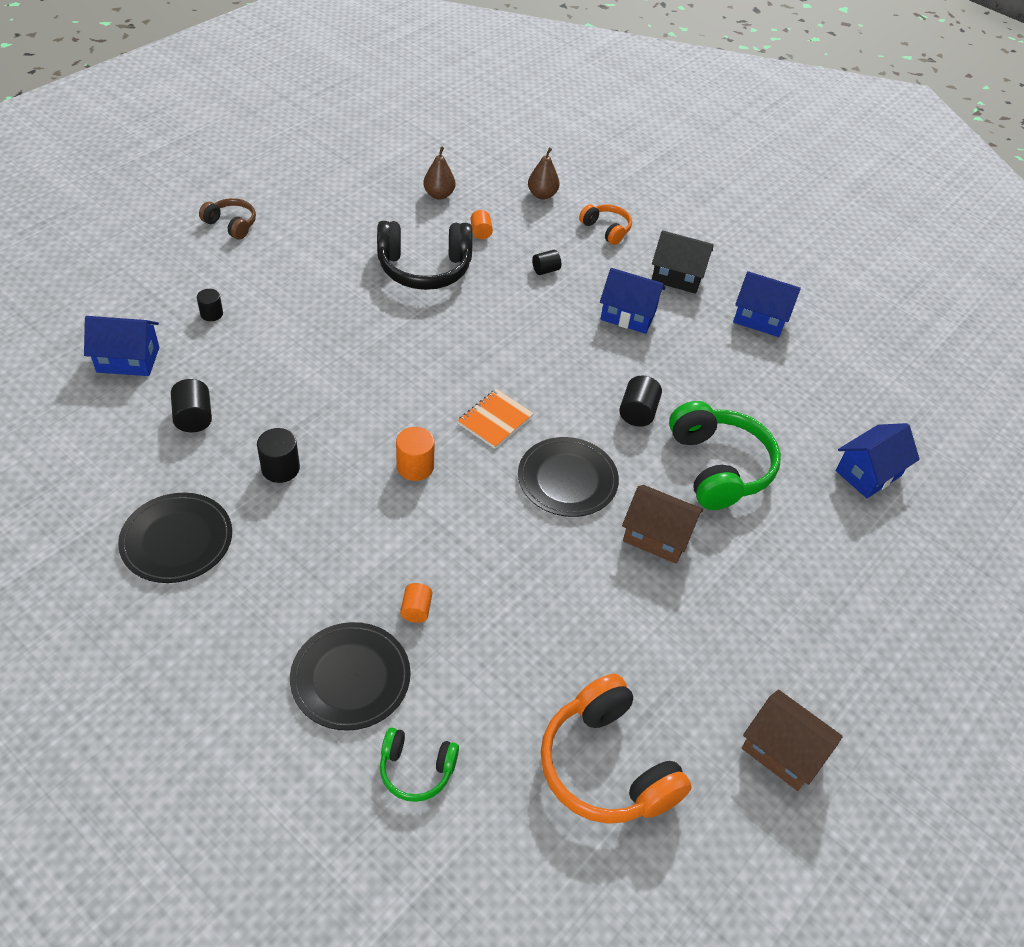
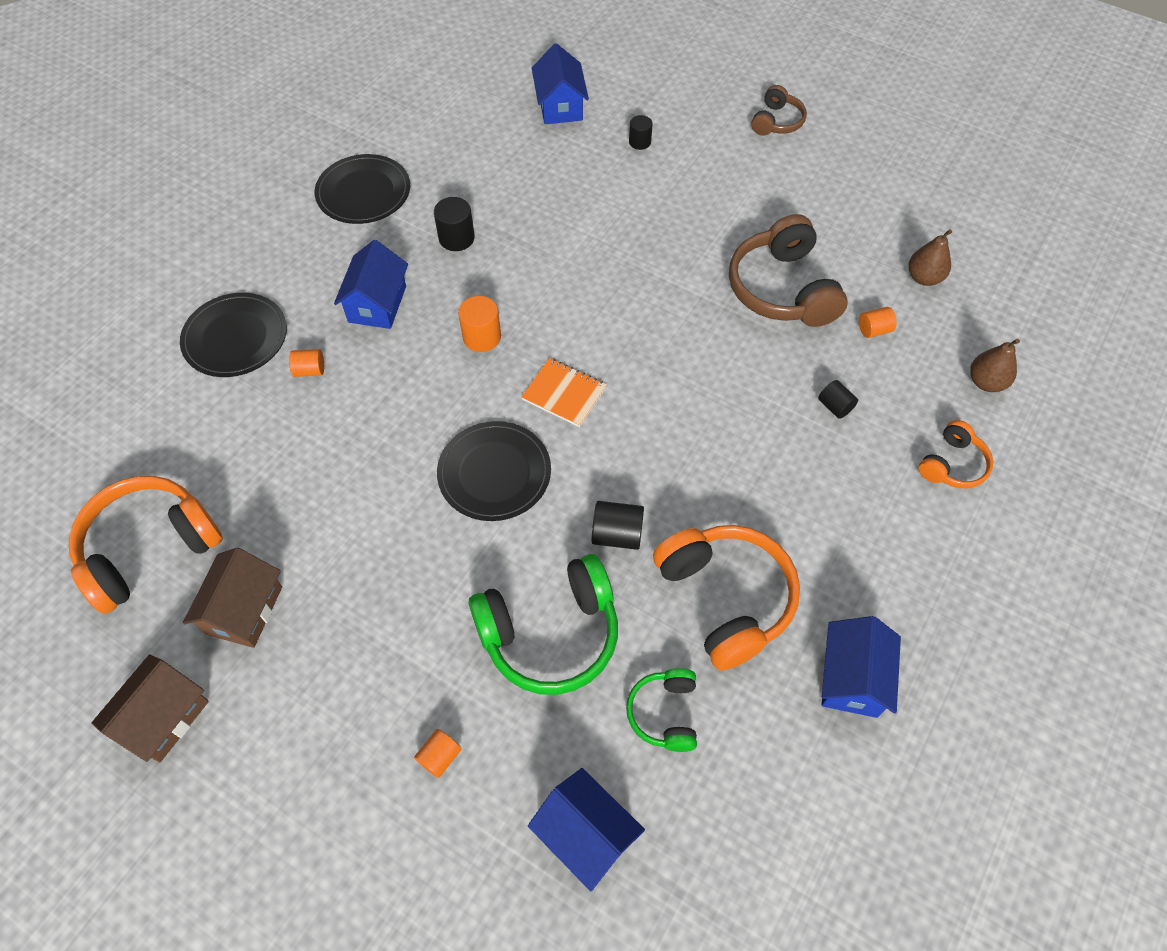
camera: 85 degrees right, 10 degrees up
black cylinder [171,379,212,432] -> none
black headphones [377,221,472,290] -> brown headphones [729,214,848,327]
green headphones [380,728,459,802] -> green headphones moved to [626,668,697,752]
blue house [600,268,665,334] -> blue house moved to [334,240,408,329]
brown house [622,485,703,564] -> brown house moved to [183,548,282,648]
black house [652,230,714,294] -> none
none -> orange cylinder [414,729,461,778]
none -> orange headphones [653,525,800,671]

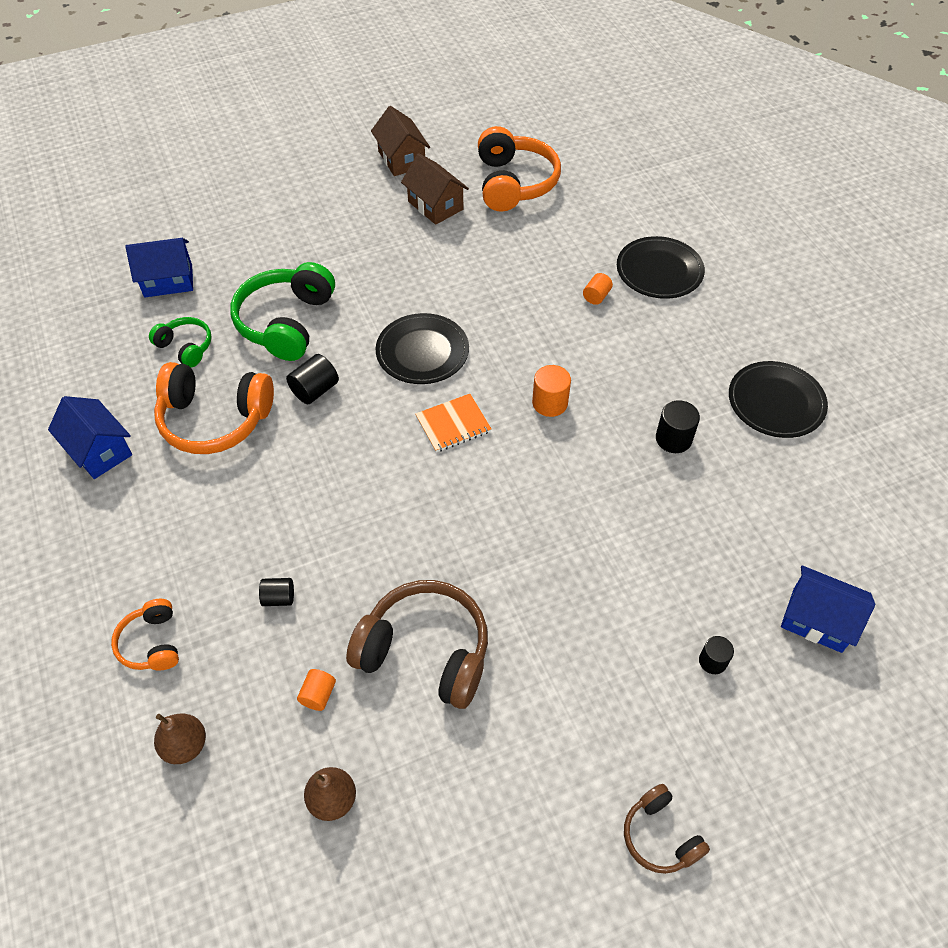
camera: 125 degrees right, 5 degrees down
blue house [334,240,408,329] -> none
orange cylinder [414,729,461,778] -> none

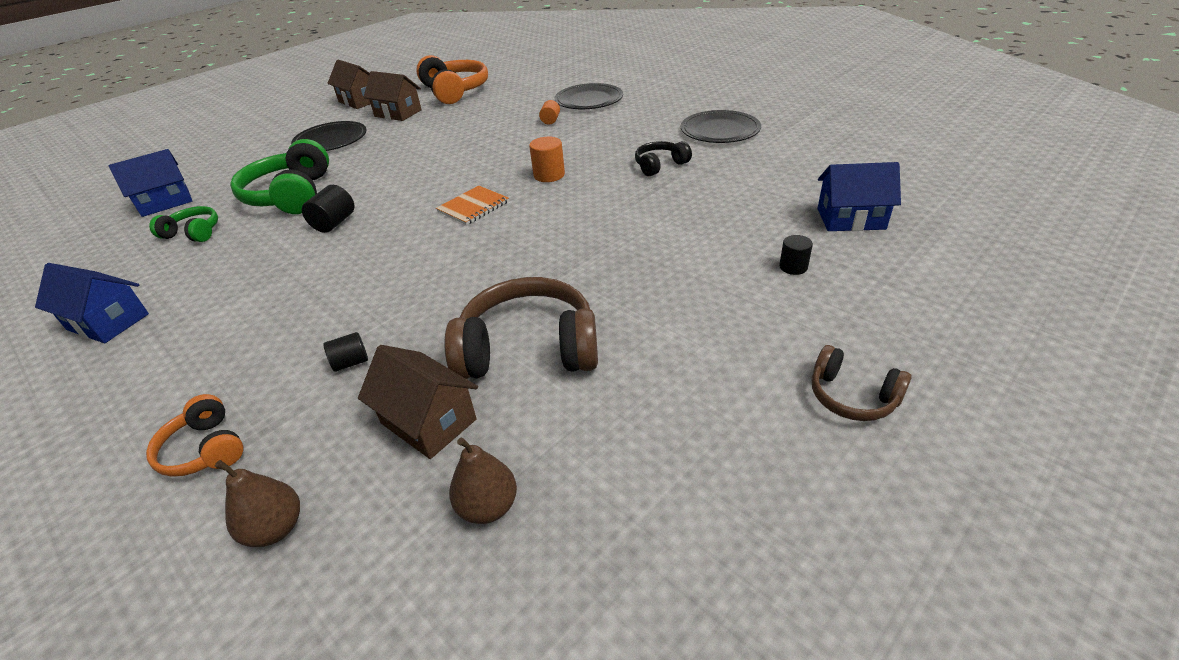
camera: 20 degrees left, 15 degrees down
orange headphones [154,362,274,454] -> none
orange cylinder [297,669,336,711] -> brown house [358,345,478,459]
black plate [375,313,469,384] -> black plate moved to [291,121,366,151]
black cylinder [656,400,700,453] -> black headphones [635,141,692,176]

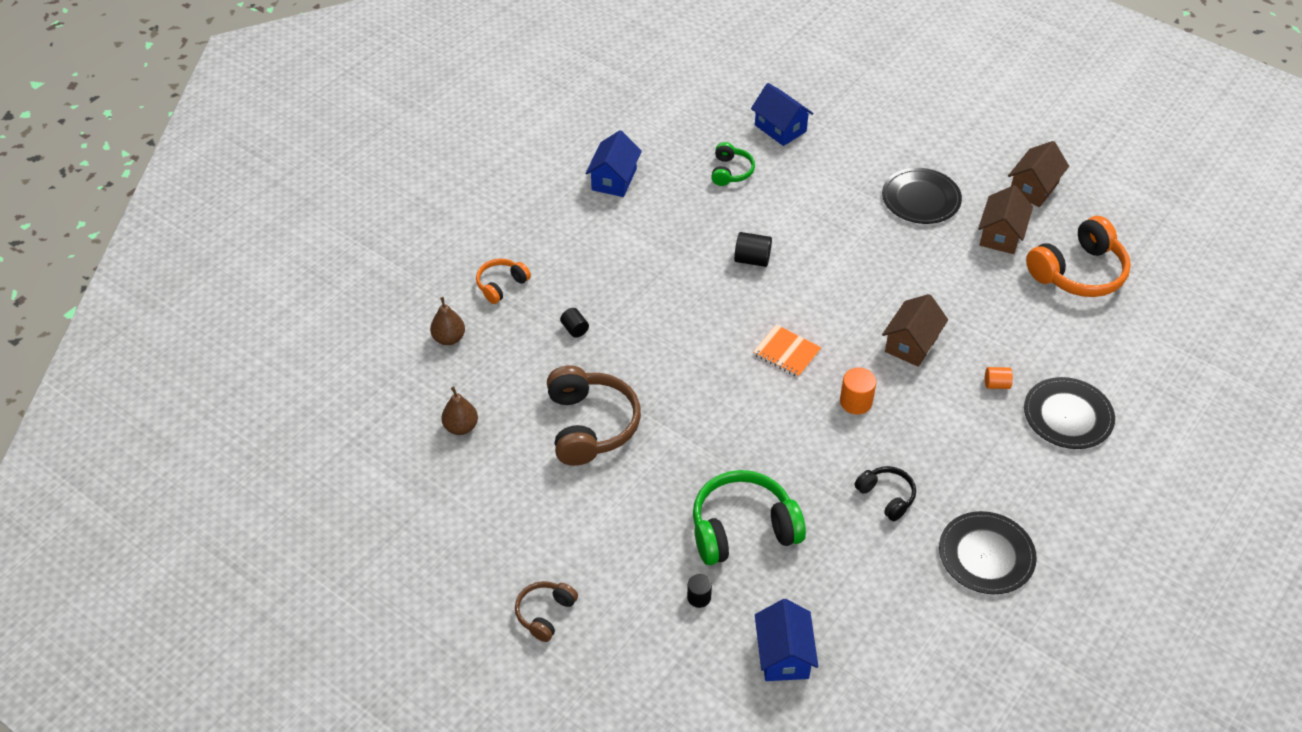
camera: 80 degrees right, 10 degrees up
green headphones [230,139,329,214] -> green headphones moved to [693,470,806,565]
brown house [358,345,478,459] -> brown house moved to [882,294,948,367]

